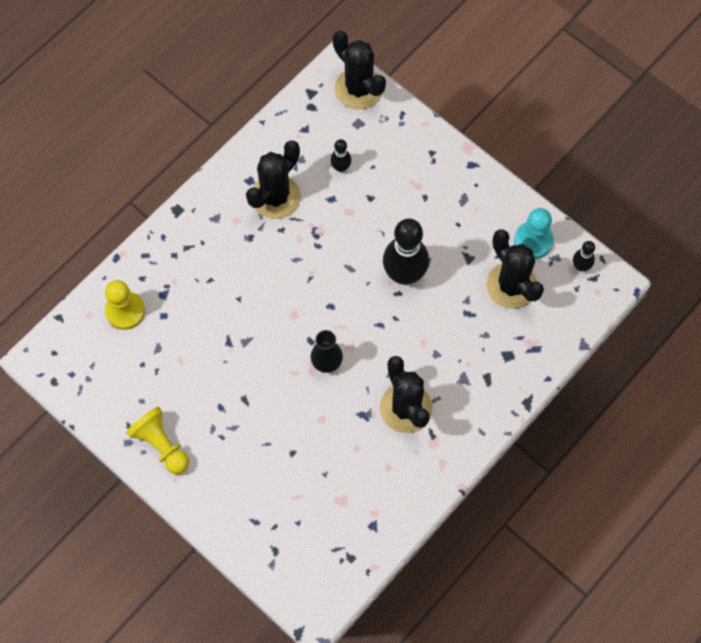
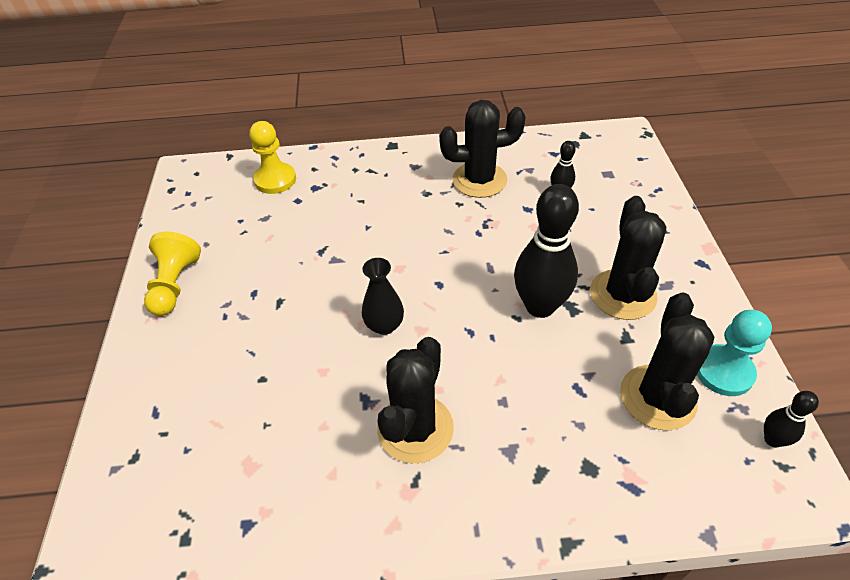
camera: 45 degrees right, 20 degrees down
black cactus [333,30,386,110] -> black cactus moved to [590,196,666,320]

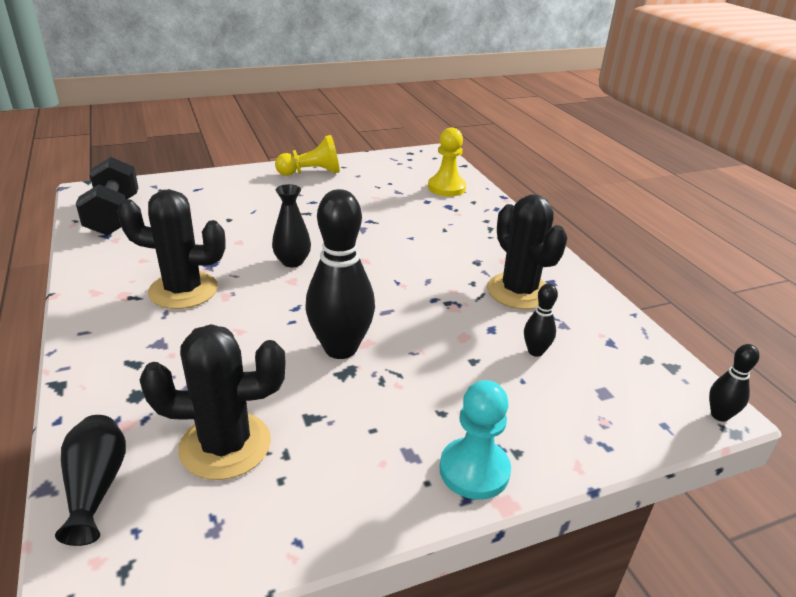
camera: 70 degrees right, 15 degrees down
black cactus [590,196,666,320] -> none
turquoise pawn [697,310,772,396] -> turquoise pawn moved to [439,380,511,500]
black bowling pin [764,391,819,448] -> black bowling pin moved to [709,344,759,422]
none -> black vase [55,415,126,546]
none -> black dumbbell [76,157,138,236]

